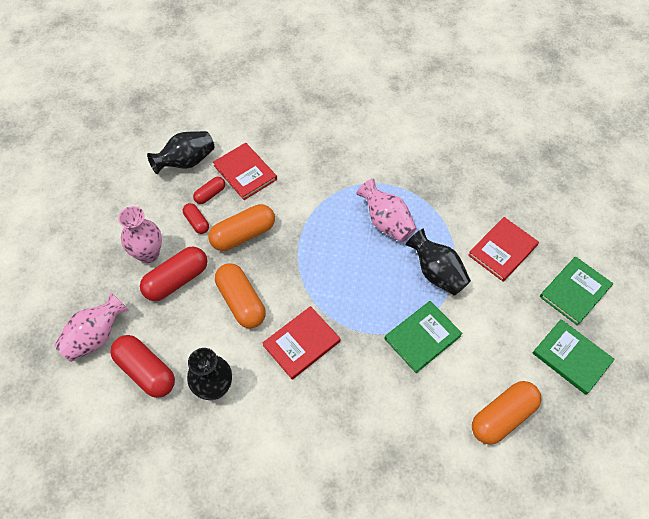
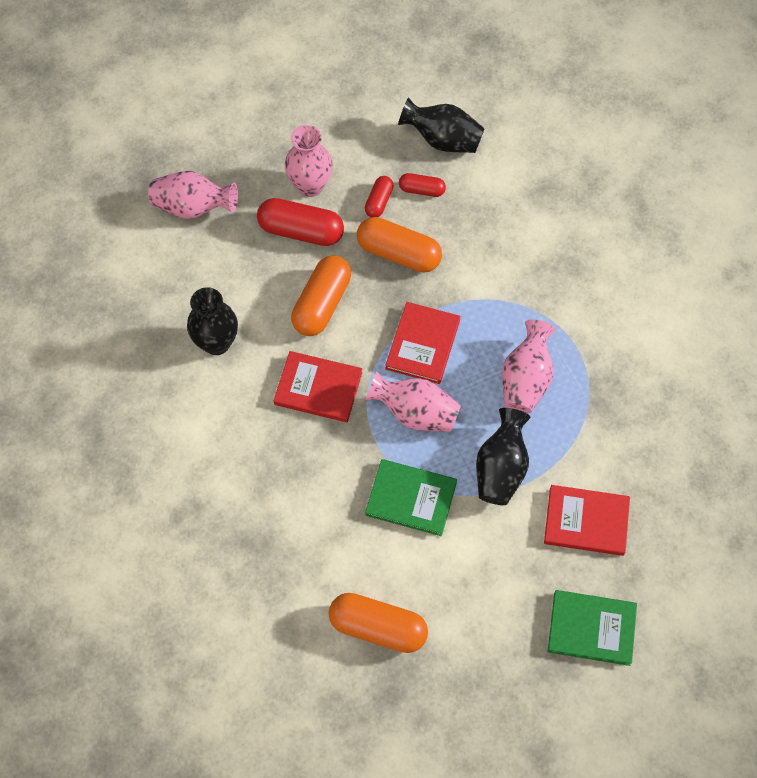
camera: 55 degrees right, 5 degrees up
red capsule [110,335,175,398] -> none
red book [213,143,277,200] -> red book moved to [385,302,460,384]
green book [533,319,615,395] -> none
none -> pink vase [365,371,461,432]

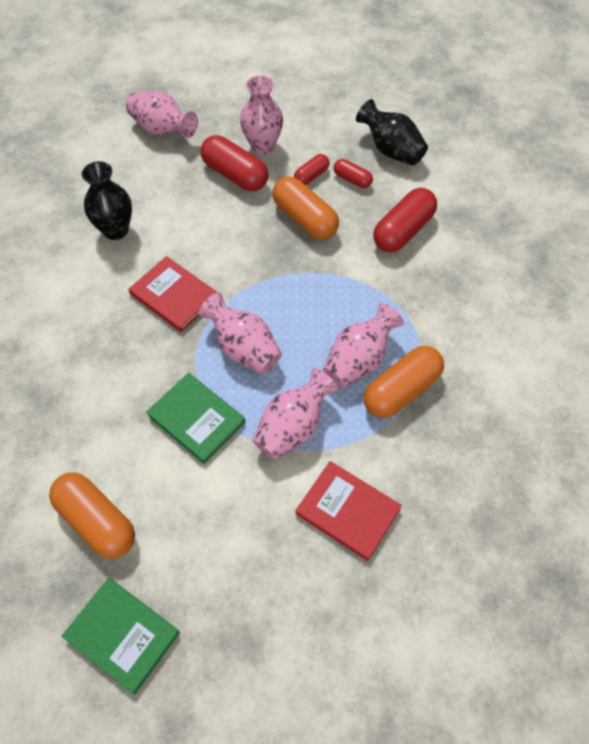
camera: 25 degrees right, 5 degrees down
orange capsule [291,255,351,336] -> orange capsule moved to [364,346,444,418]
red book [385,302,460,384] -> none
black vase [476,408,530,505] -> pink vase [252,368,338,460]
green book [548,590,637,666] -> green book moved to [62,578,180,695]
none -> red capsule [373,188,437,252]

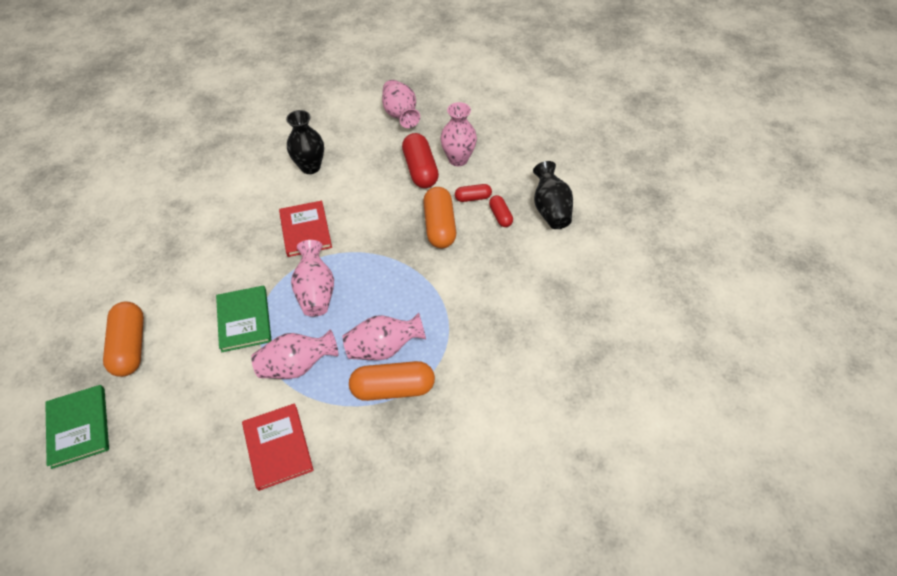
camera: 35 degrees right, 5 degrees down
red capsule [373,188,437,252] -> none

